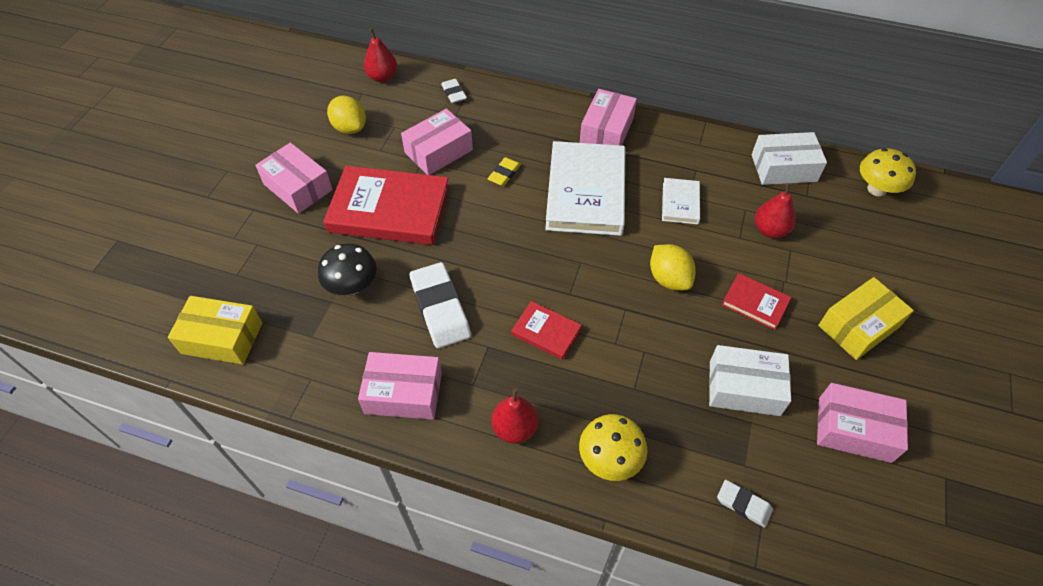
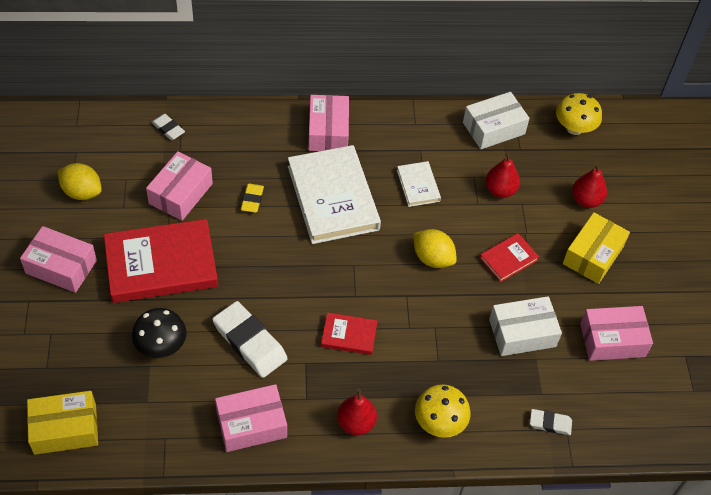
camera: 25 degrees left, 0 degrees up
red pear [364,29,397,82] -> red pear moved to [572,163,607,208]
red book [722,273,791,330] -> red book turned 45 degrees counterclockwise [480,233,539,282]

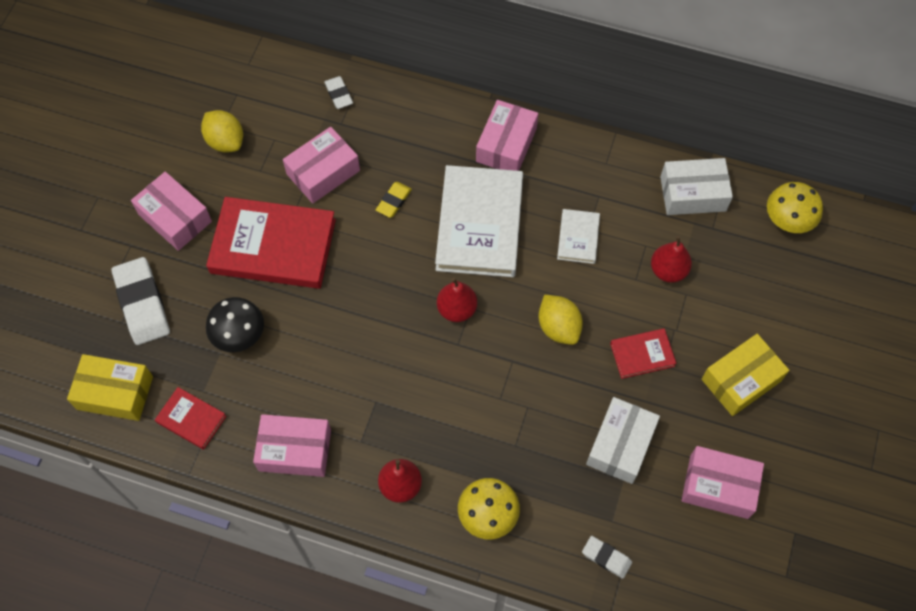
camera: 25 degrees right, 10 degrees up
white eraser [212,301,288,378] -> white eraser moved to [111,257,170,345]
red book [321,313,377,355] -> red book moved to [155,387,226,450]
white box [489,296,562,356] -> white box turned 75 degrees counterclockwise [586,397,660,484]
red pear [572,163,607,208] -> red pear moved to [437,277,477,322]

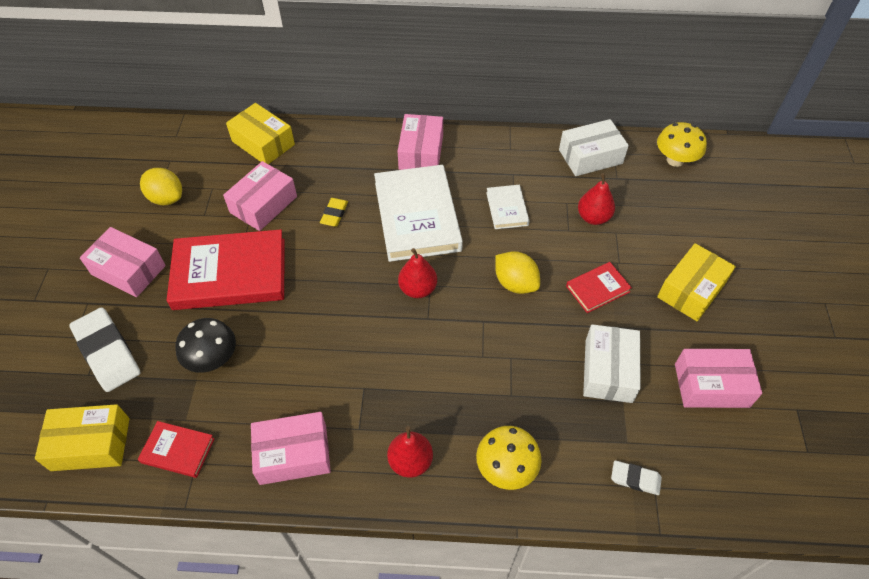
camera: 15 degrees left, 10 degrees down
white eraser [324,76,353,109] -> yellow box [226,103,295,164]

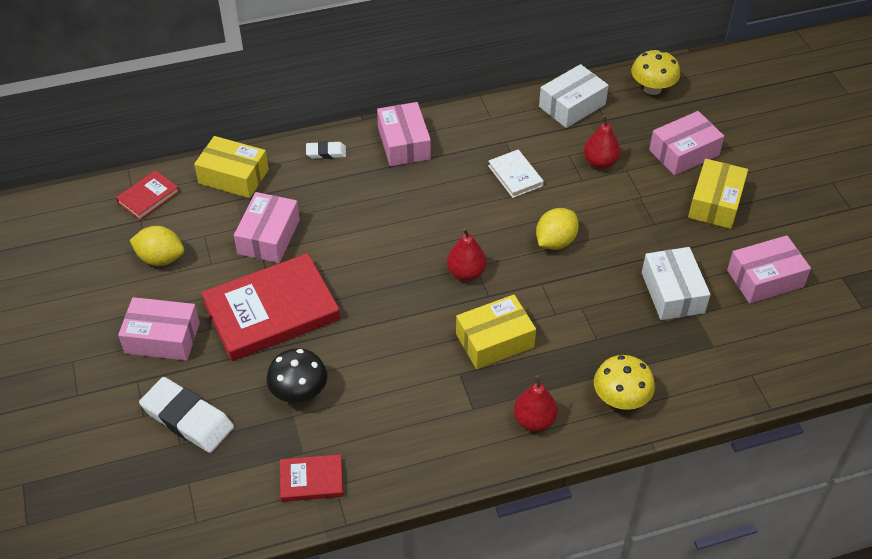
camera: 20 degrees left, 5 degrees down
yellow box [35,404,130,471] -> yellow box moved to [456,295,536,369]
pink box [251,412,331,485] -> pink box moved to [649,111,724,176]
yellow eraser [320,198,348,227] -> none
white book [374,165,463,262] -> none
yellow lemon [495,251,540,294] -> yellow lemon turned 75 degrees counterclockwise [536,208,579,250]
red book [566,262,632,313] -> red book moved to [116,170,179,220]
white eraser [611,460,662,495] -> white eraser moved to [306,141,346,159]

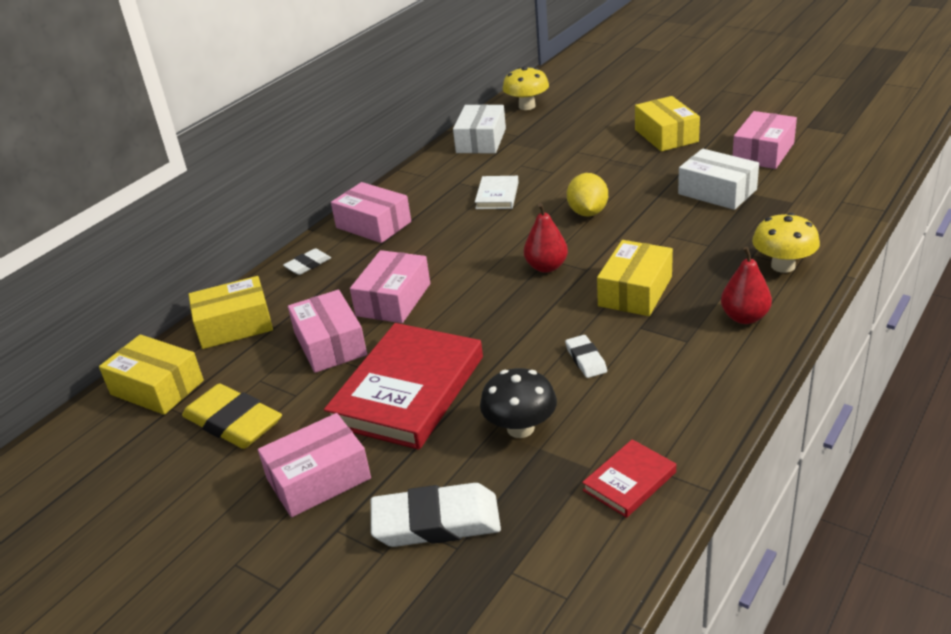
camera: 35 degrees left, 15 degrees down
red book [116,170,179,220] -> yellow box [99,334,204,415]
yellow lemon [130,226,184,266] -> yellow eraser [182,383,282,449]
white book [488,149,544,198] -> white book turned 75 degrees clockwise [475,176,519,209]
red pear [584,115,621,169] -> none
pink box [649,111,724,176] -> pink box moved to [350,250,430,323]
none -> white eraser [565,335,607,378]

